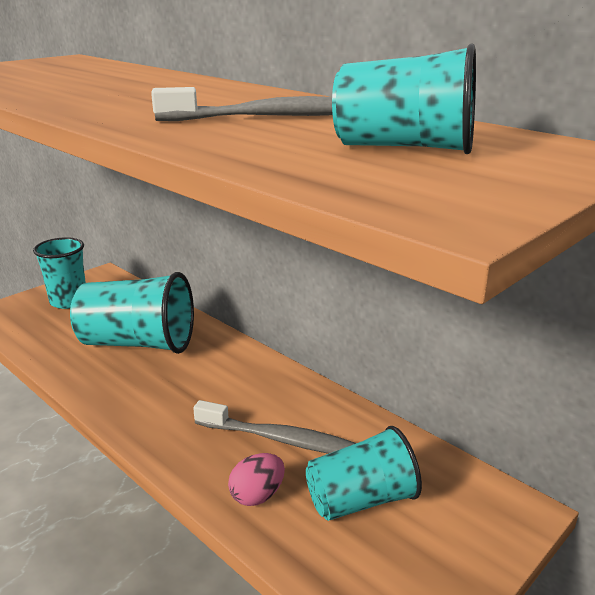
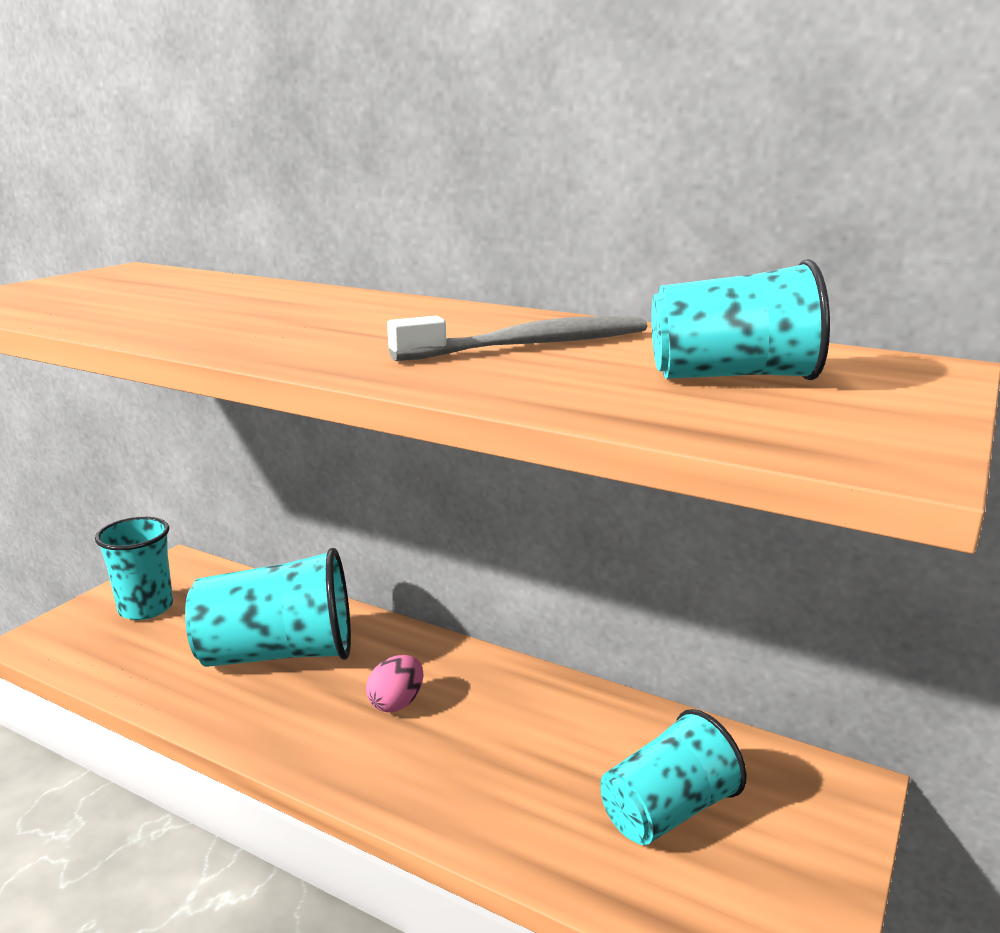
camera: 15 degrees left, 5 degrees down
grey toothbrush [193,400,356,454] -> none
pink egg [228,453,285,506] -> pink egg moved to [366,655,424,713]

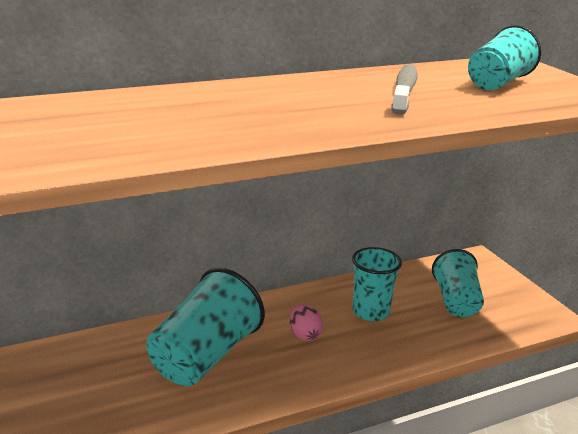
camera: 55 degrees left, 5 degrees up
turquoise cup [95,517,173,620] -> turquoise cup moved to [352,247,402,321]

